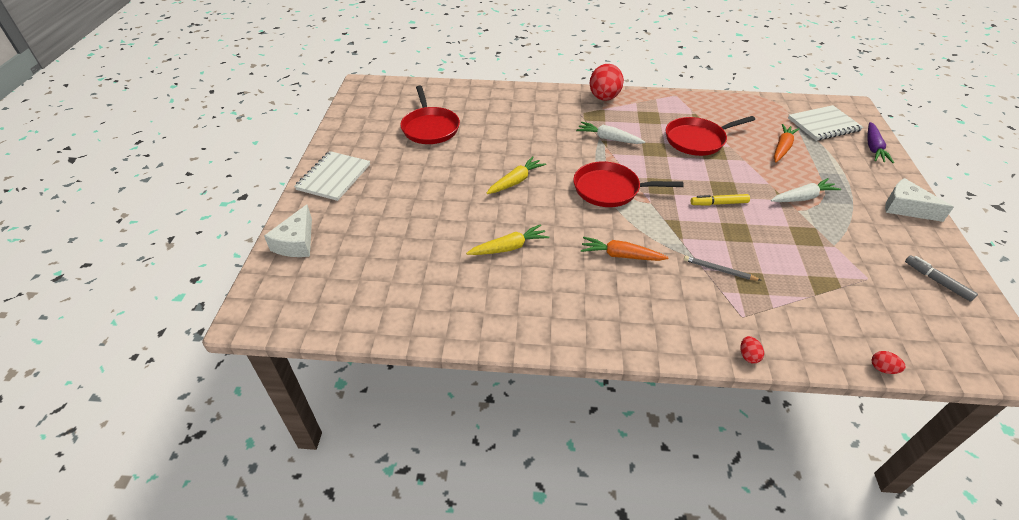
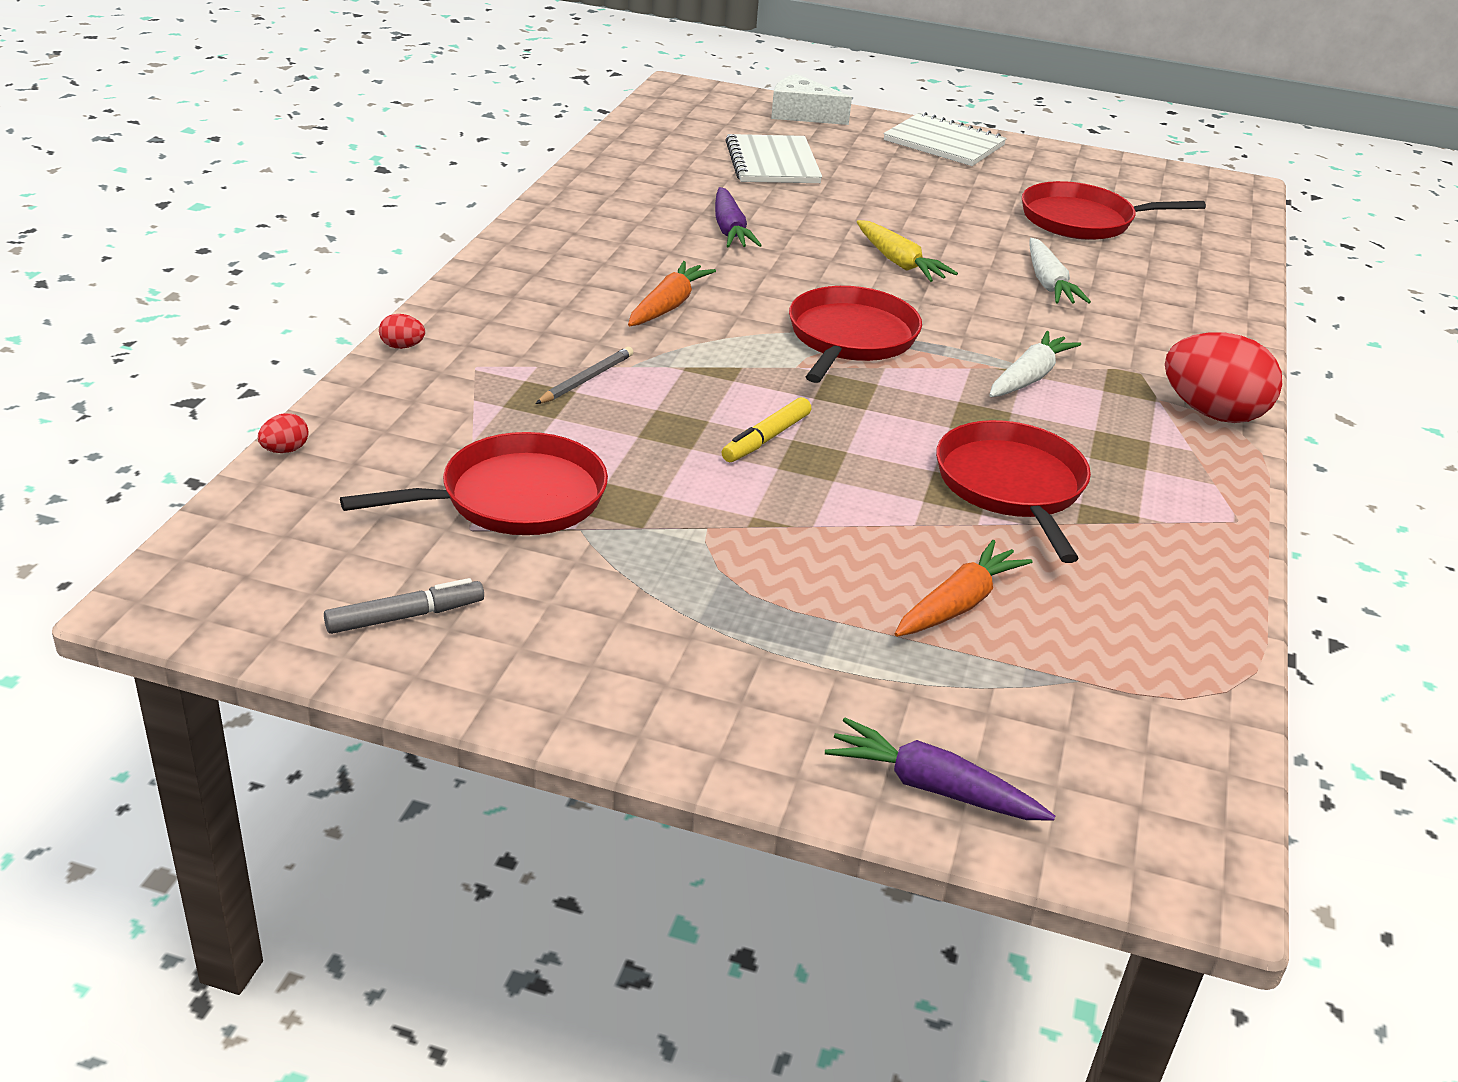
camera: 100 degrees right, 10 degrees down
yellow carrot [466,224,549,255] -> purple carrot [715,187,762,247]
yellow marker [691,194,750,206] -> yellow marker turned 150 degrees counterclockwise [722,397,811,462]
white carrot [771,178,841,202] -> white carrot moved to [1029,238,1091,304]
orange carrot [774,124,800,162] -> orange carrot turned 90 degrees counterclockwise [895,540,1033,637]
white notebook [788,105,863,141] -> white notebook moved to [726,134,822,183]
white cheese [885,178,954,222] -> none
none -> red pan [340,432,608,535]

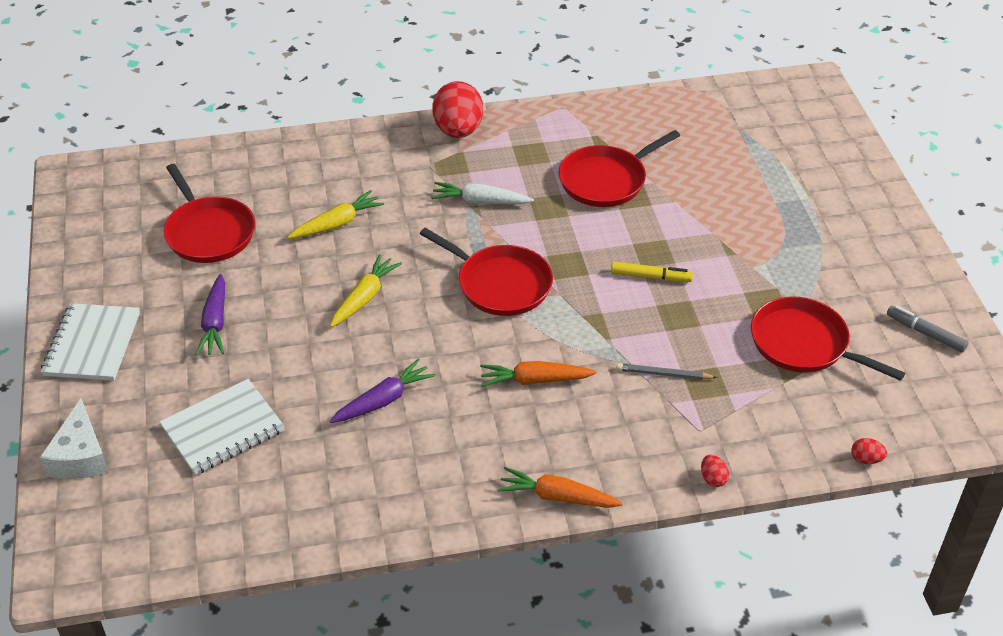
camera: 115 degrees left, 10 degrees up
red pan [789,286,922,383] -> red pan turned 135 degrees counterclockwise [419,228,553,316]
purple carrot [825,718,1055,821] -> purple carrot moved to [195,274,225,355]
orange carrot [895,540,1033,637] -> orange carrot moved to [497,467,623,508]
white carrot [1029,238,1091,304] -> yellow carrot [288,190,384,239]

